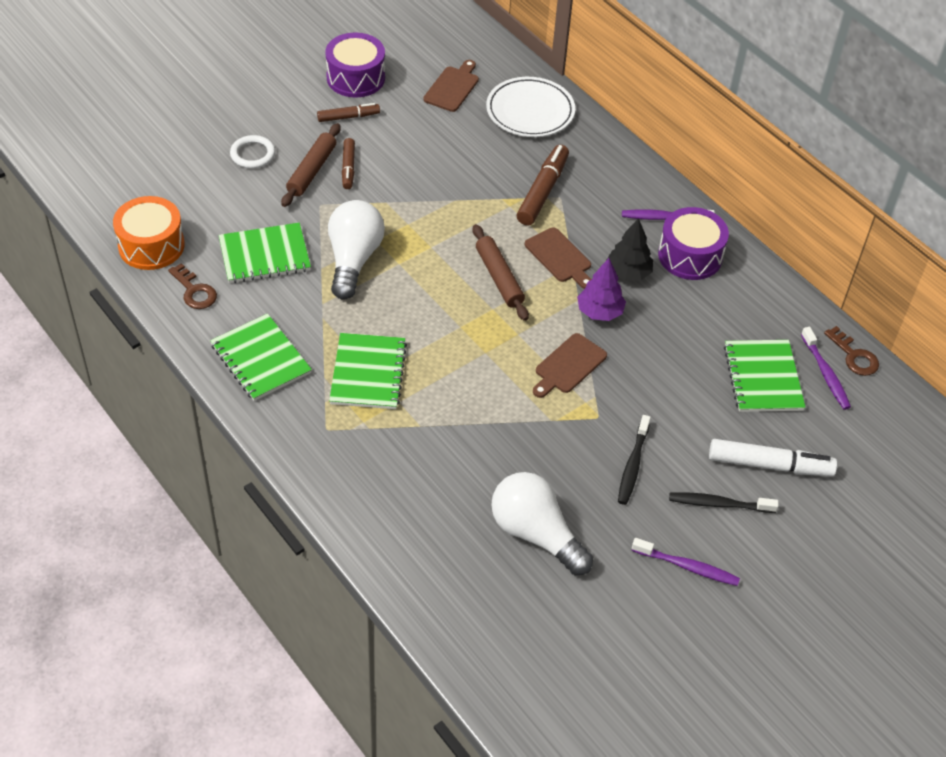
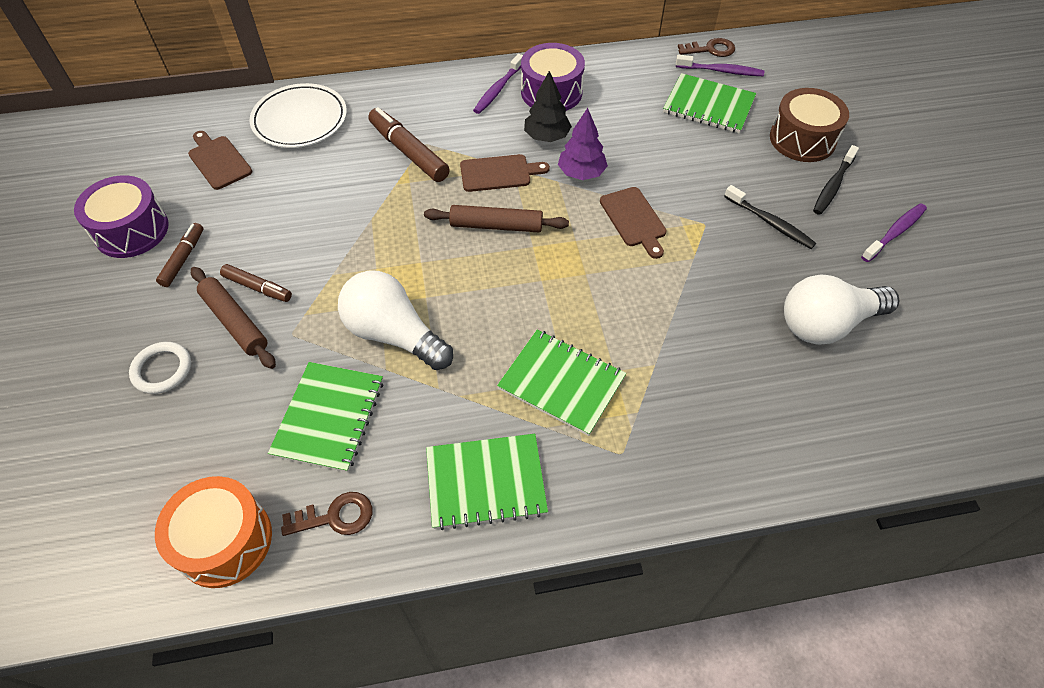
camera: 60 degrees left, 5 degrees up
white marker [709,439,837,477] -> brown drum [770,88,849,162]

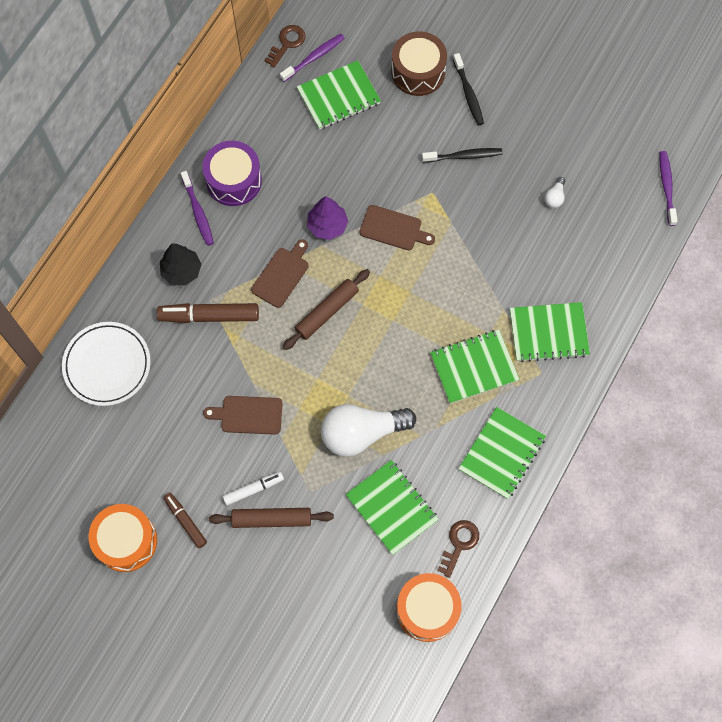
camera: 50 degrees left, 15 degrees up
purple drum [74,175,169,258] -> orange drum [89,504,157,572]
white ring [129,342,191,394] -> none
brown cutting board [188,131,252,190] -> brown cutting board moved to [203,396,282,435]
brown marker [220,264,292,302] -> white marker [223,471,284,506]
black tree [524,71,572,142] -> black tree moved to [160,243,202,285]
white light bulb [784,274,899,345] -> white light bulb [544,177,565,208], size x0.41
purple toothbrush [861,203,927,262] -> purple toothbrush moved to [660,151,678,226]
none -> green notebook [510,302,590,362]

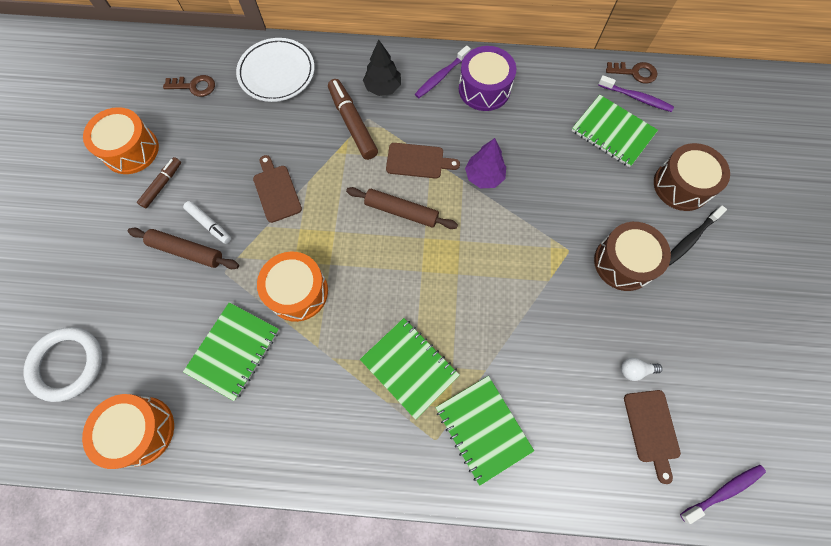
camera: 65 degrees right, 0 degrees up
brown rolling pin [209,508,334,528] -> brown rolling pin turned 45 degrees counterclockwise [128,228,239,269]
white light bulb [321,404,416,457] -> orange drum [257,252,328,322]
brown cutting board [360,205,435,250] -> brown cutting board moved to [624,390,681,484]
black toothbrush [422,148,502,163] -> brown drum [594,222,671,291]
brown key [437,520,479,578] -> brown key moved to [163,75,215,97]
green notebook [458,407,546,499] -> none
none -> white ring [24,327,102,402]

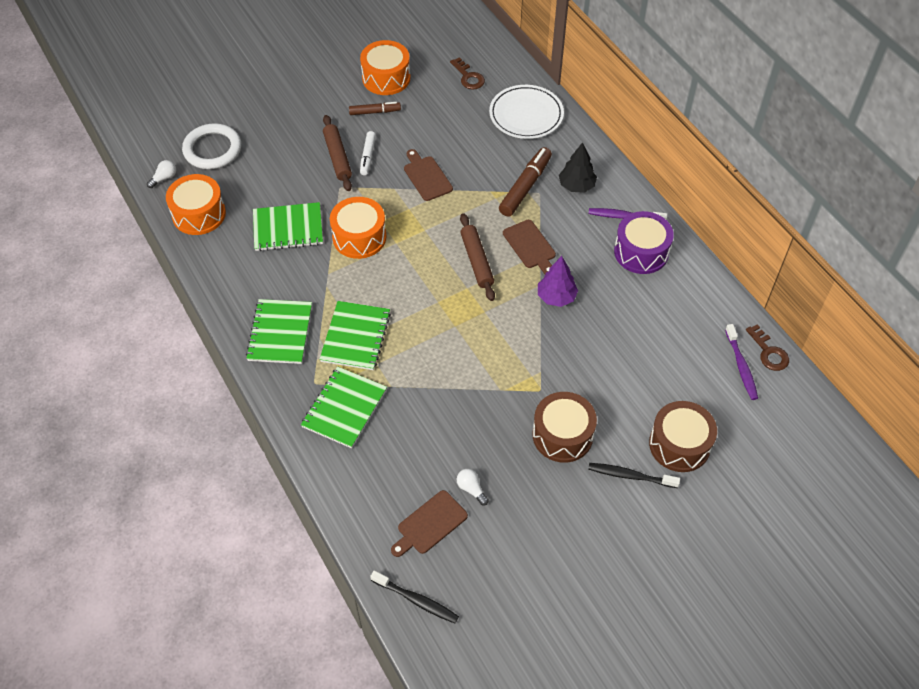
camera: 55 degrees right, 15 degrees down
brown cutting board [253,155,302,223] -> brown cutting board turned 60 degrees counterclockwise [404,149,453,201]
green notebook [571,95,658,167] -> green notebook moved to [246,299,312,364]
purple toothbrush [680,465,766,524] -> black toothbrush [370,571,459,623]
none -> white light bulb [147,160,176,188]

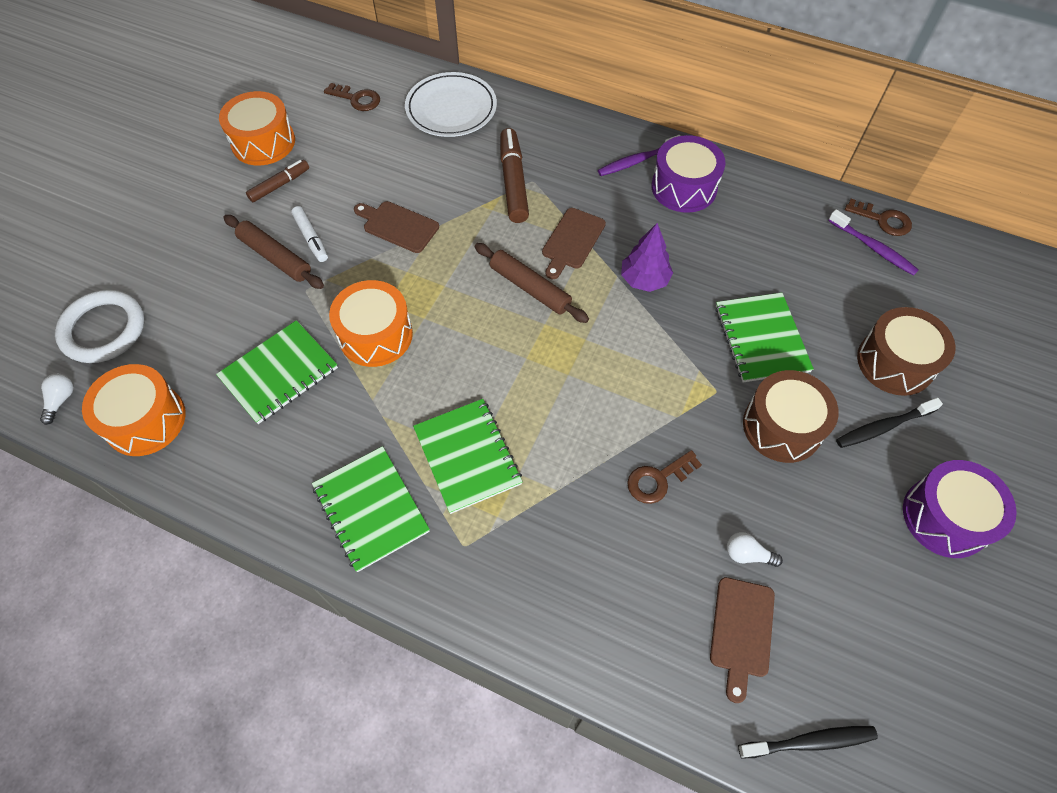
camera: 35 degrees left, 5 degrees up
green notebook [301,366,387,448] -> green notebook moved to [715,293,814,382]
brown cutting board [503,220,556,274] -> brown cutting board turned 90 degrees clockwise [542,208,606,279]
black tree [559,142,597,193] -> none
none -> brown key [627,450,702,504]
none -> purple drum [903,460,1017,558]

